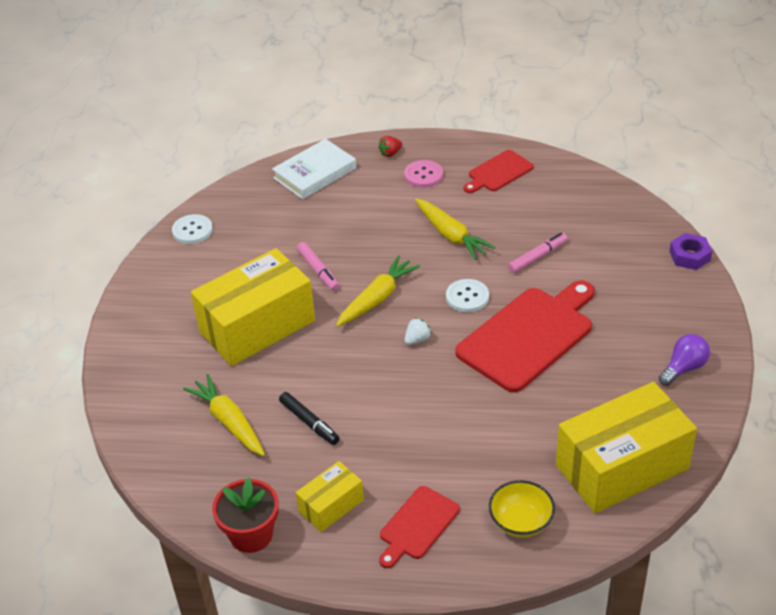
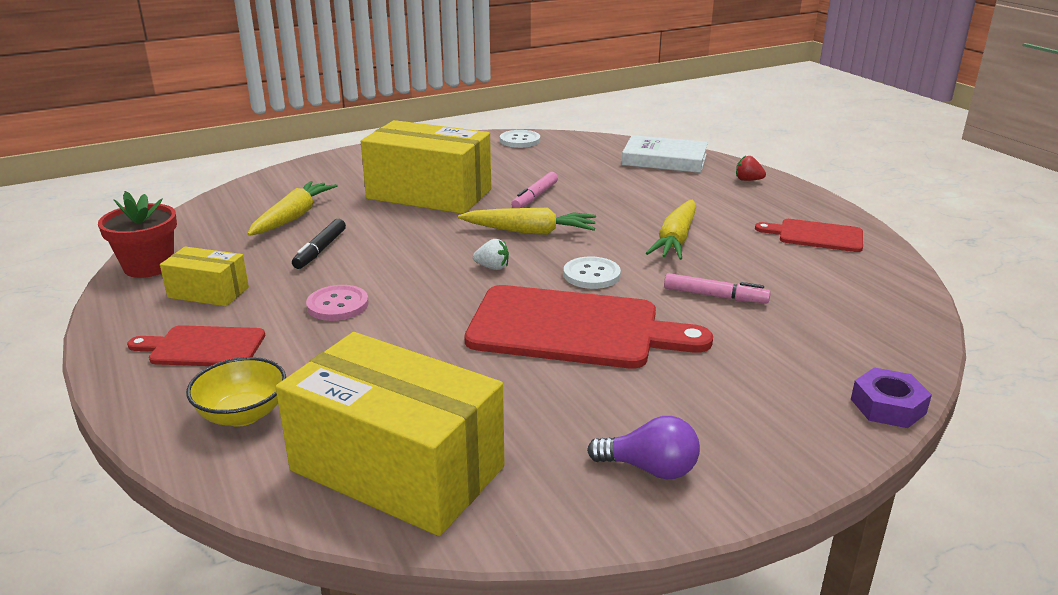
camera: 55 degrees right, 15 degrees down
pink button [404,160,443,188] -> pink button moved to [306,285,369,321]

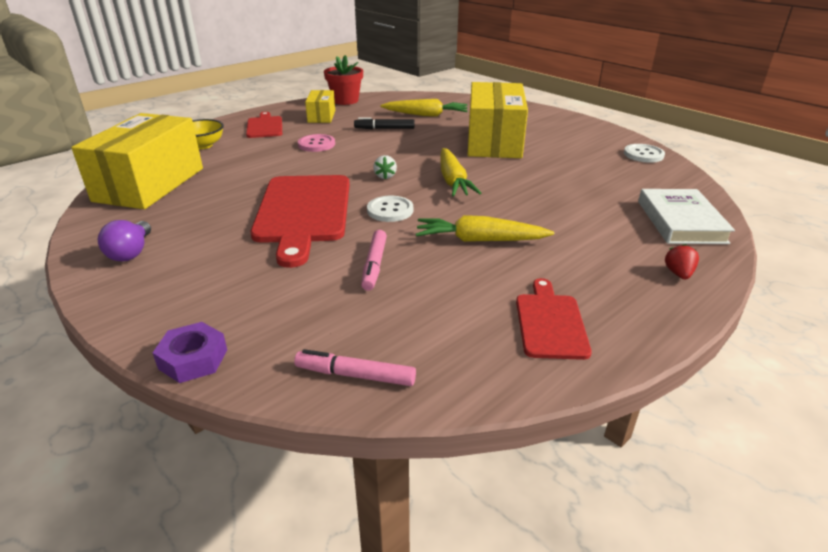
camera: 75 degrees right, 5 degrees up
pink marker [511,172,558,208] -> pink marker moved to [294,349,416,386]

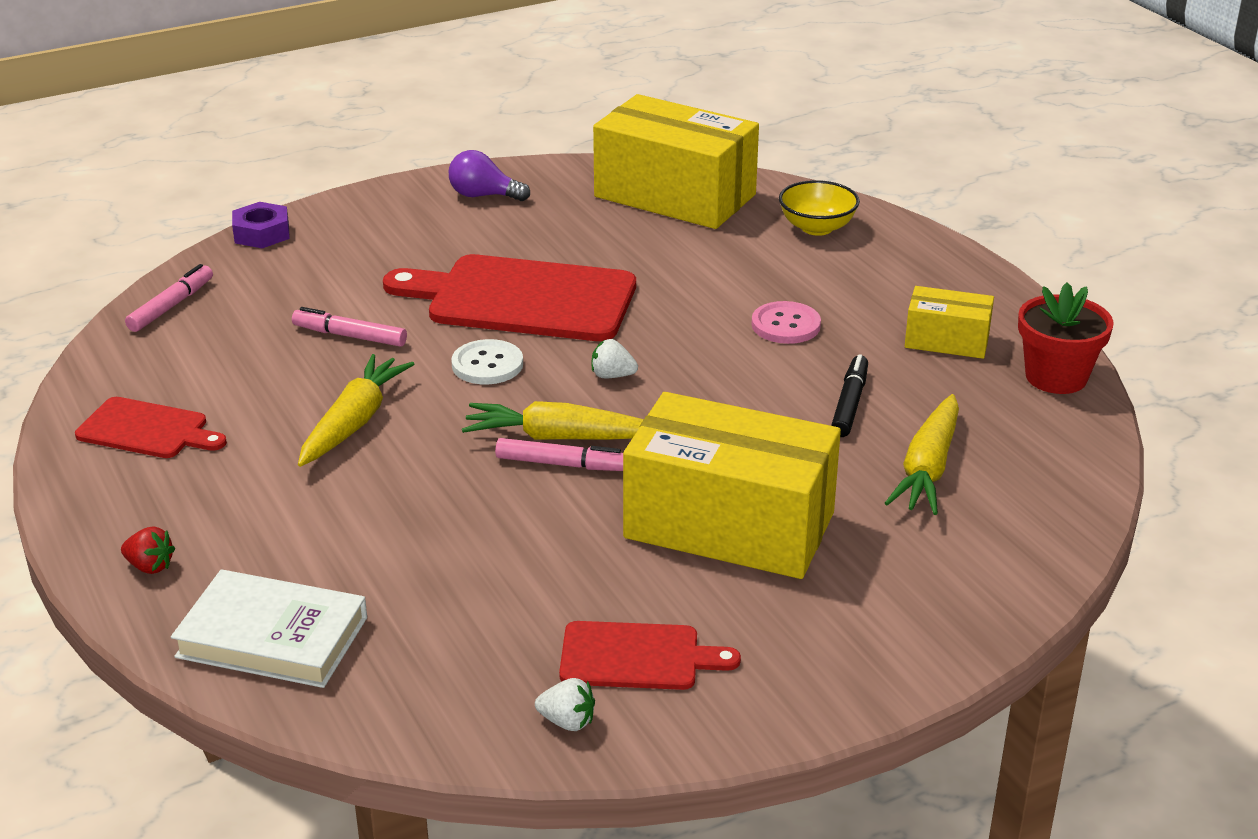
camera: 105 degrees right, 0 degrees up
red cutting board [246,112,282,138] -> red cutting board moved to [559,621,741,690]
white button [624,144,665,163] -> white strawberry [535,678,595,731]
none -> pink marker [495,438,623,471]

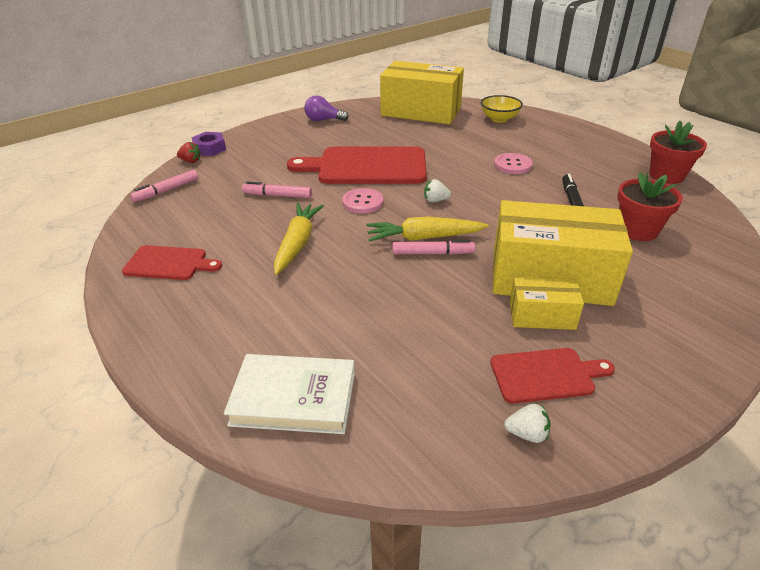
camera: 10 degrees left, 5 degrees up
red strawberry [121,527,175,574] -> red strawberry moved to [177,142,201,163]
pink marker [125,264,213,332] -> pink marker turned 150 degrees counterclockwise [130,170,198,202]
white button [451,339,523,384] -> pink button [342,188,383,213]
yellow carrot [885,394,959,515] -> red flower pot [618,172,683,241]
yellow box [905,286,994,359] -> yellow box moved to [510,276,584,330]

